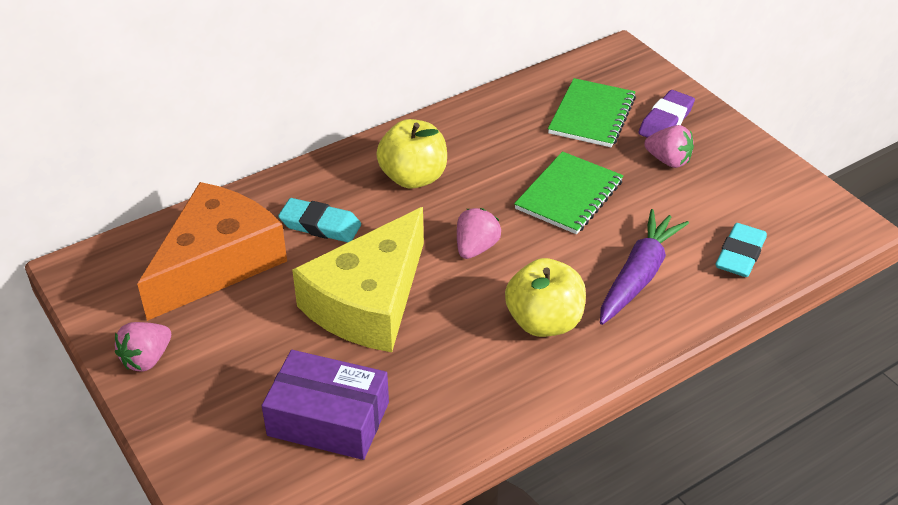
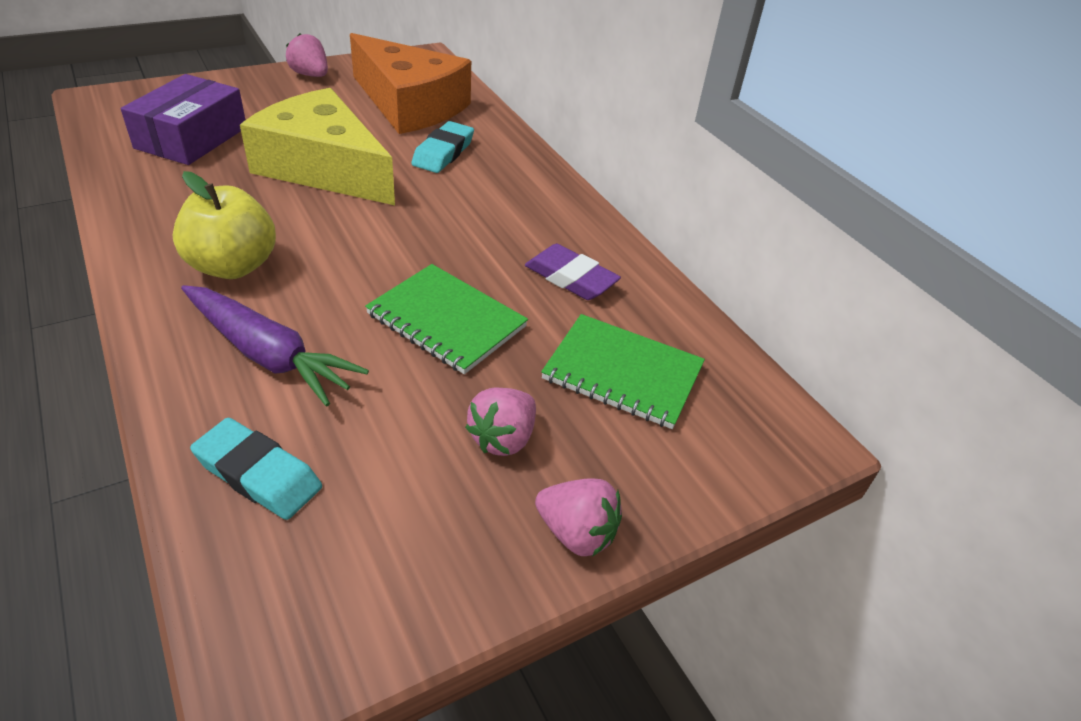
camera: 90 degrees right, 0 degrees up
yellow apple [376,119,447,189] -> none
pink strawberry [457,208,501,259] -> pink strawberry moved to [535,478,622,557]
purple eraser [638,90,695,138] -> purple eraser moved to [525,244,621,300]

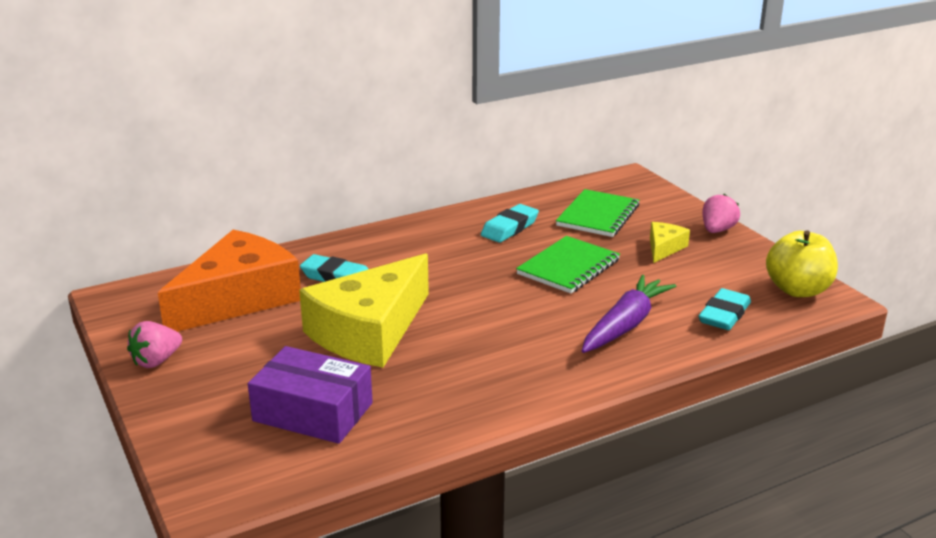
camera: 85 degrees left, 15 degrees down
yellow apple [173,171,276,279] -> yellow apple moved to [766,230,838,297]
pink strawberry [465,388,536,456] -> yellow cheese [650,222,690,263]
purple eraser [525,244,621,300] -> turquoise eraser [481,204,539,243]

